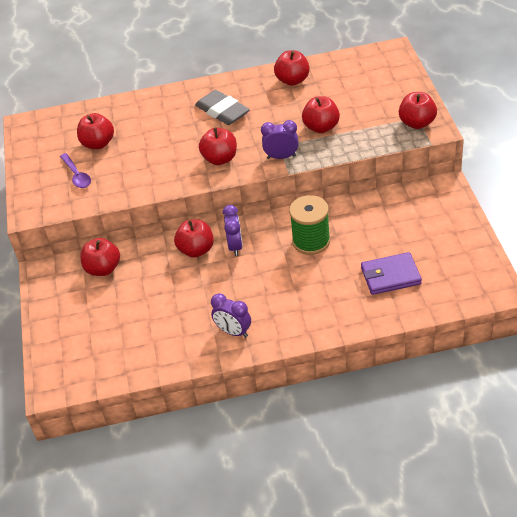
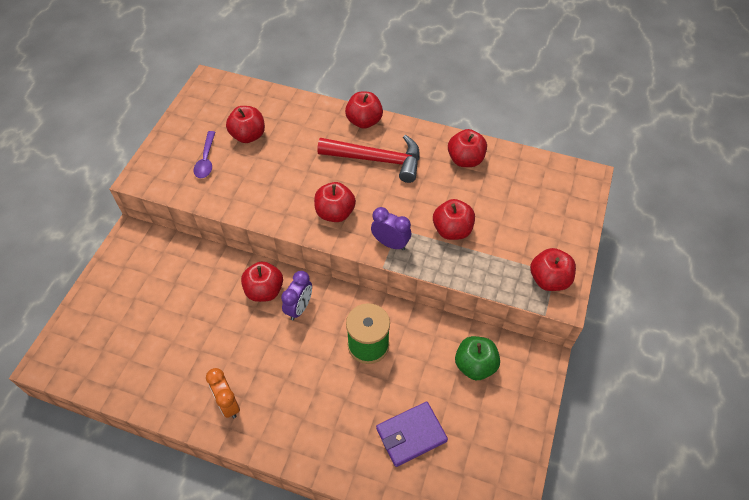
camera: 25 degrees right, 10 degrees up
red apple [80,238,120,276] -> red apple moved to [345,92,383,129]
grey eraser [195,90,250,125] -> red hammer [317,135,419,183]
purple clock [211,293,251,337] -> orange clock [206,368,240,418]
purple wallet [361,252,422,295] -> purple wallet turned 45 degrees counterclockwise [376,402,448,467]
none -> green apple [455,336,500,380]

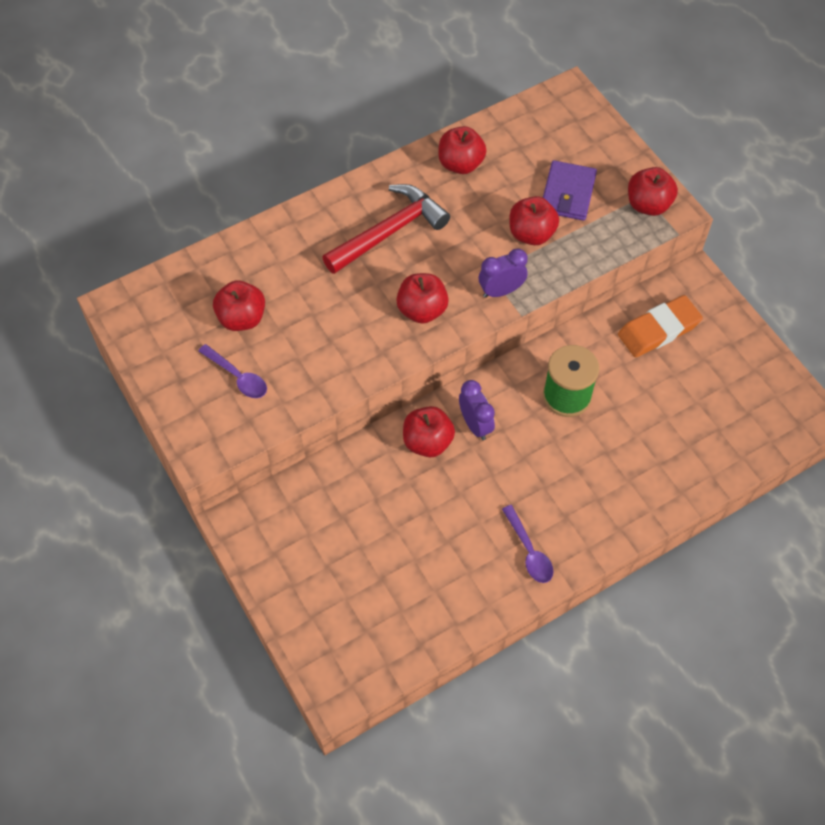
camera: 50 degrees left, 5 degrees up
orange clock [206,368,240,418] -> purple spoon [502,505,553,583]
red apple [345,92,383,129] -> none
purple wallet [376,402,448,467] -> purple wallet moved to [543,160,597,221]
green apple [455,336,500,380] -> orange eraser [618,295,703,357]

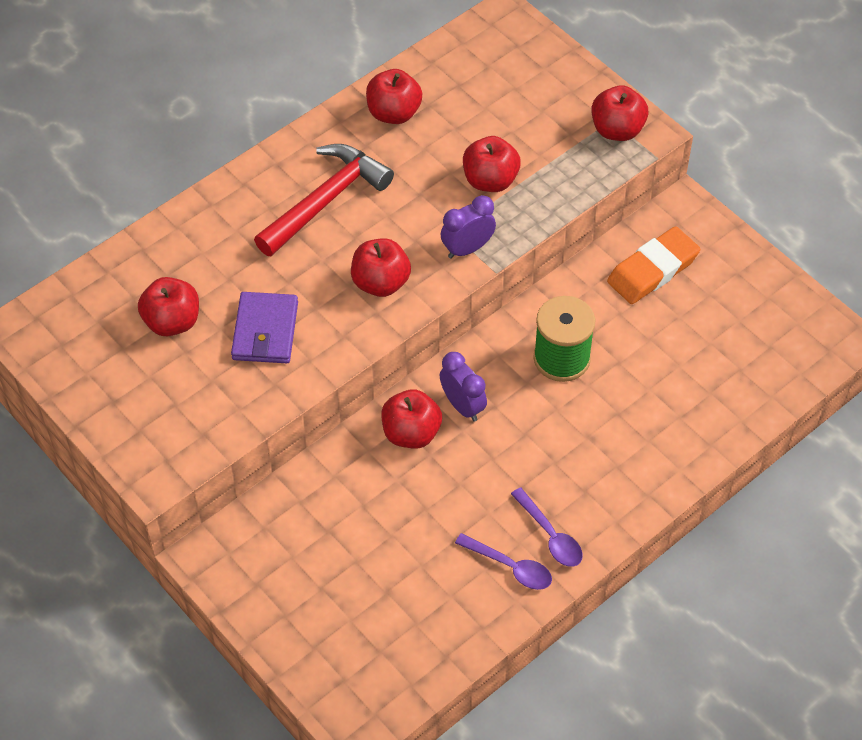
camera: 10 degrees left, 5 degrees down
purple spoon [198,344,267,398] -> purple spoon moved to [455,533,552,590]
purple wallet [543,160,597,221] -> purple wallet moved to [231,292,298,363]

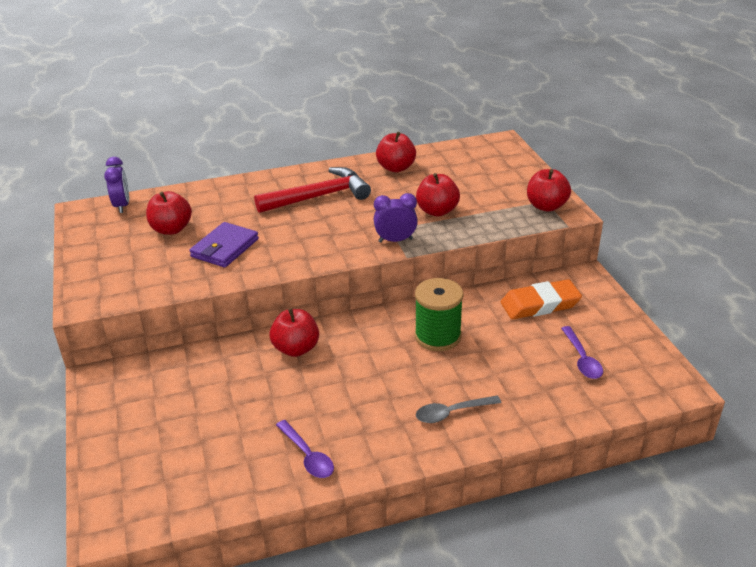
camera: 25 degrees right, 20 degrees down
red apple [351,238,411,297] -> none
purple clock [440,352,487,422] -> purple clock moved to [104,157,129,213]
purple spoon [511,487,583,567] -> purple spoon moved to [561,326,603,379]
none -> grey spoon [416,395,501,423]

